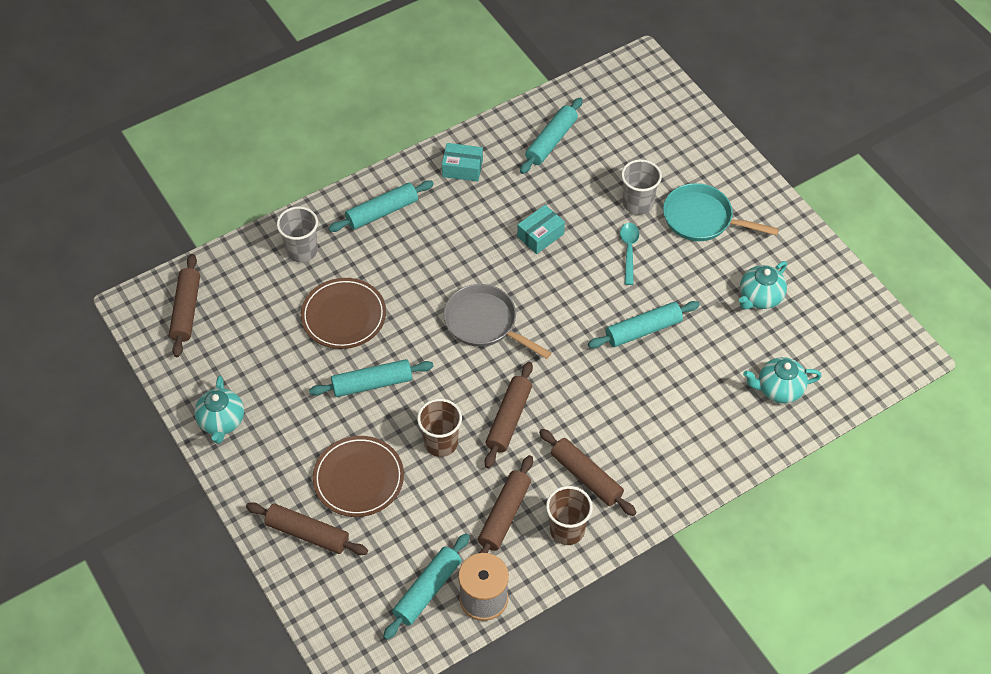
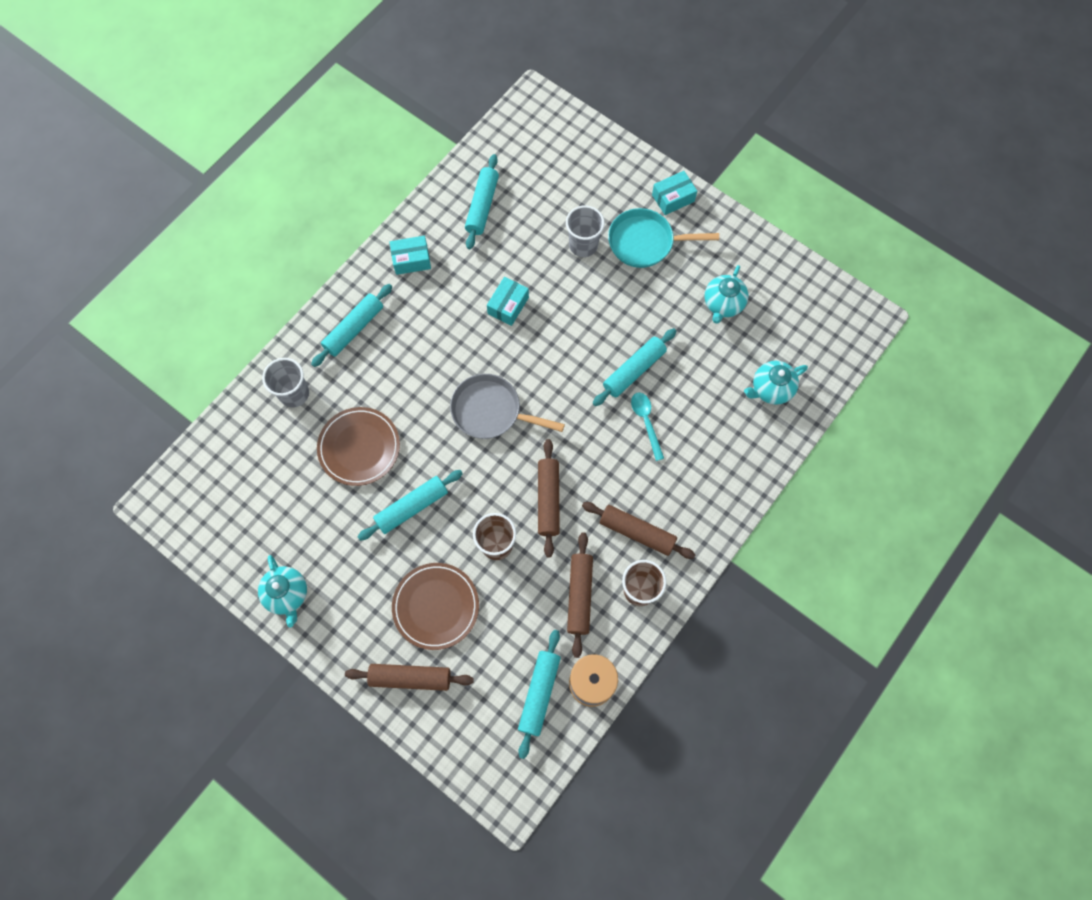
camera: 20 degrees left, 15 degrees up
brown rolling pin [169,254,200,357] -> none
turquoise spoon [620,223,639,285] -> turquoise spoon moved to [631,393,664,461]
none -> turquoise box [652,171,697,215]

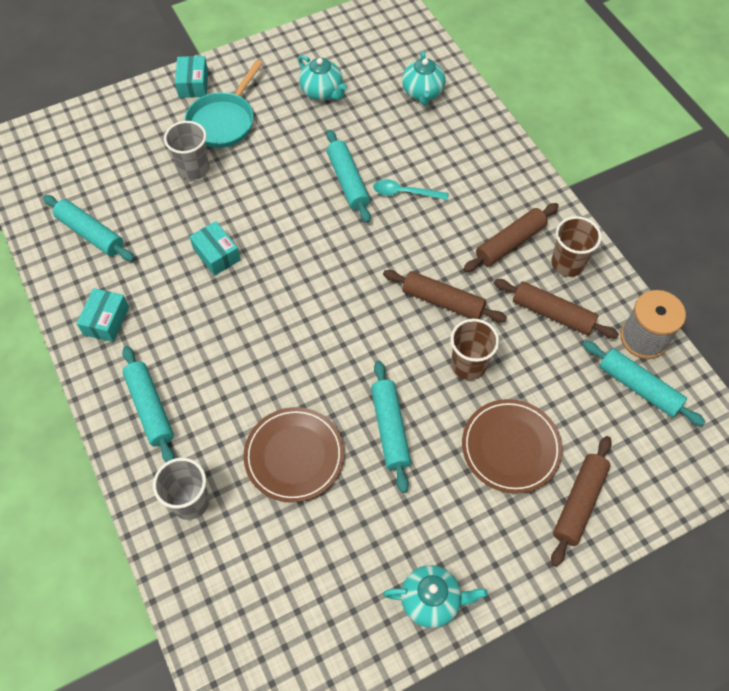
camera: 65 degrees left, 10 degrees down
grey pan [450,374,565,439] -> none

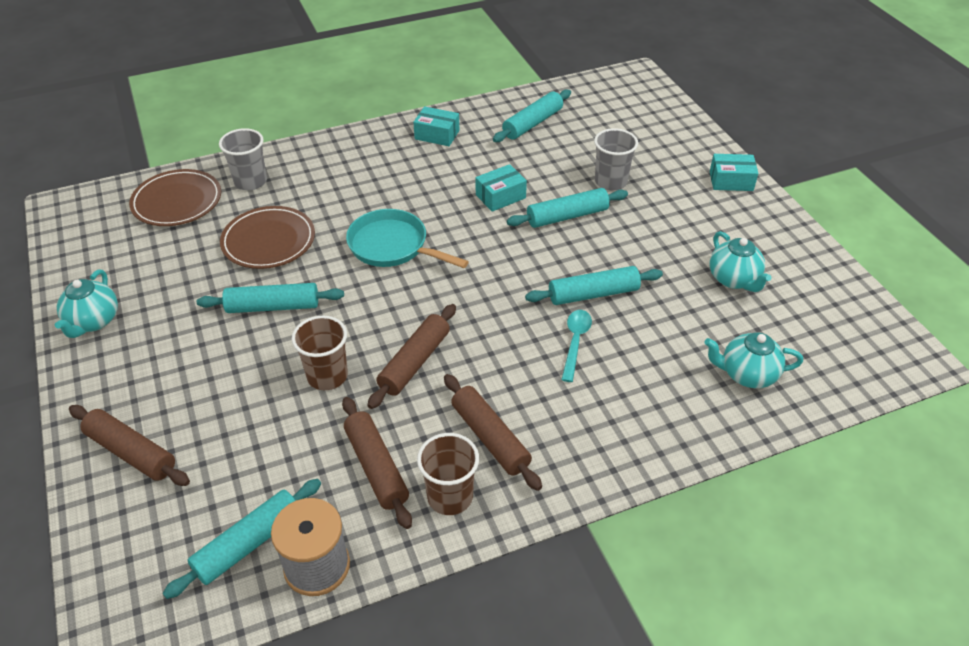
camera: 95 degrees right, 15 degrees down
turquoise rolling pin [122,346,175,462] -> turquoise rolling pin moved to [507,188,628,228]
turquoise pan [185,60,263,148] -> turquoise pan moved to [346,209,469,268]
turquoise teapot [298,55,347,100] -> turquoise teapot turned 75 degrees counterclockwise [710,231,772,292]
brown plate [462,399,563,494] -> brown plate moved to [129,169,221,226]
brown rolling pin [494,279,619,339] -> brown rolling pin turned 60 degrees counterclockwise [342,397,412,529]

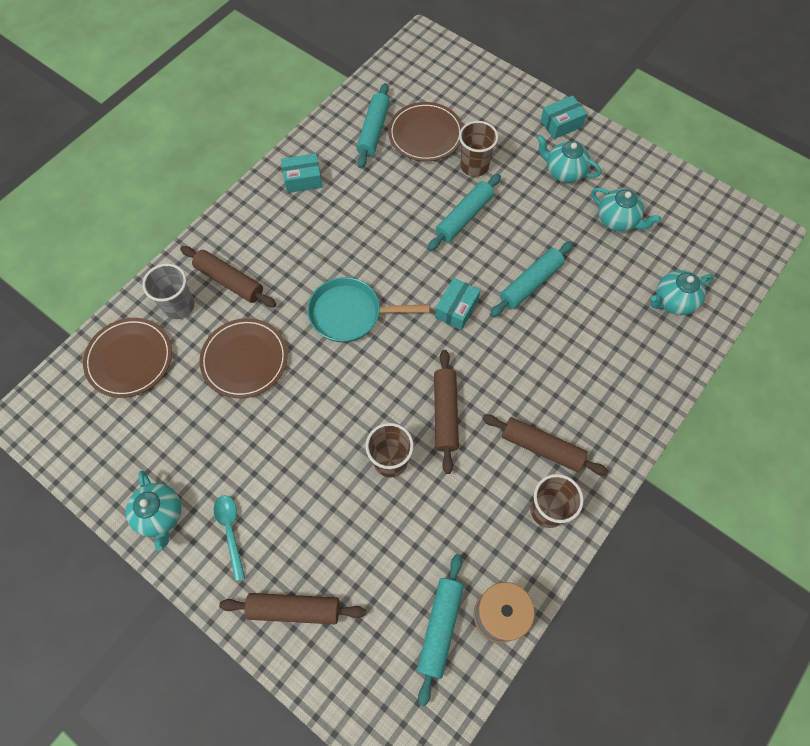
camera: 30 degrees left, 20 degrees up
turquoise rolling pin [197,283,344,313] -> none
brown rolling pin [342,397,412,529] -> brown rolling pin moved to [180,246,276,307]
turquoise box [476,164,527,212] -> turquoise box moved to [435,278,480,330]
turquoise spoon [561,310,592,382] -> turquoise spoon moved to [214,495,245,581]
grey cup [594,128,638,190] -> brown cup [459,121,498,177]
none -> brown plate [388,102,463,161]
none -> turquoise teapot [537,135,601,183]

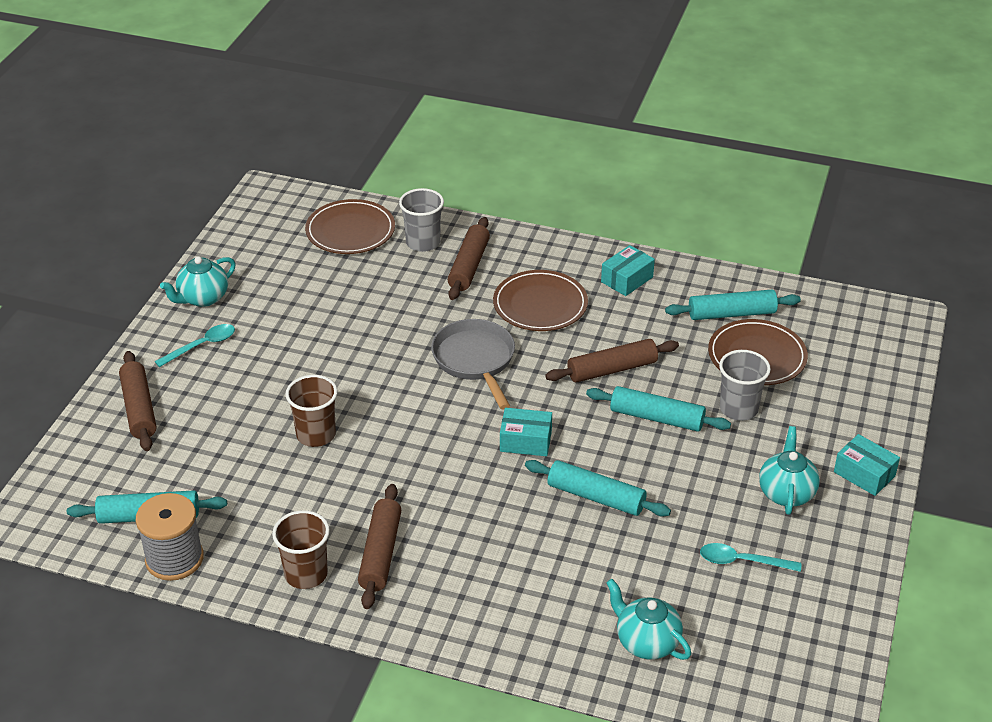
camera: 70 degrees right, 25 degrees down
brown plate [199,318,288,398] -> brown plate moved to [493,270,588,331]
turquoise box [281,153,322,193] -> turquoise box turned 75 degrees clockwise [601,245,655,296]
turquoise pan [307,277,430,343] -> grey pan [431,319,515,409]
brown rolling pin [434,350,459,474] -> brown rolling pin moved to [545,339,679,383]
brown cup [459,121,498,177] -> grey cup [719,350,771,421]
turquoise teapot [592,187,661,232] -> turquoise spoon [700,543,801,572]

